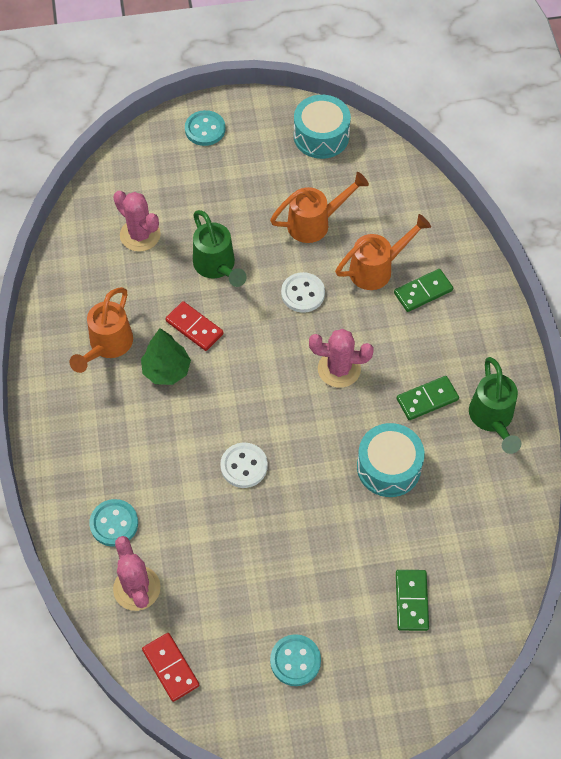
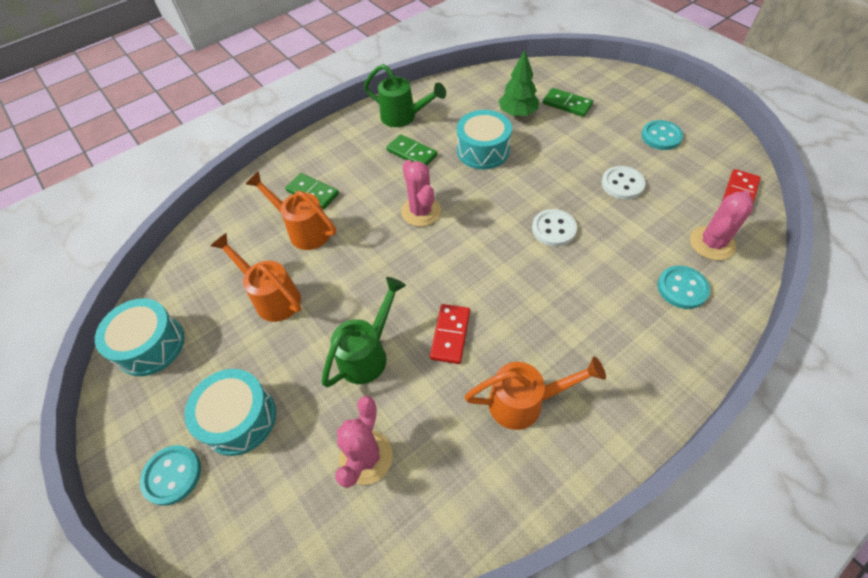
camera: 115 degrees left, 5 degrees down
green tree [141,328,191,385] -> green tree moved to [499,50,539,117]
white button [281,272,325,313] -> white button moved to [602,166,646,200]
green domino [396,570,429,631] -> green domino turned 60 degrees clockwise [543,88,593,117]
green watering can [469,357,522,454] -> green watering can turned 60 degrees clockwise [364,64,446,127]
none -> turquoise drum [185,369,276,456]

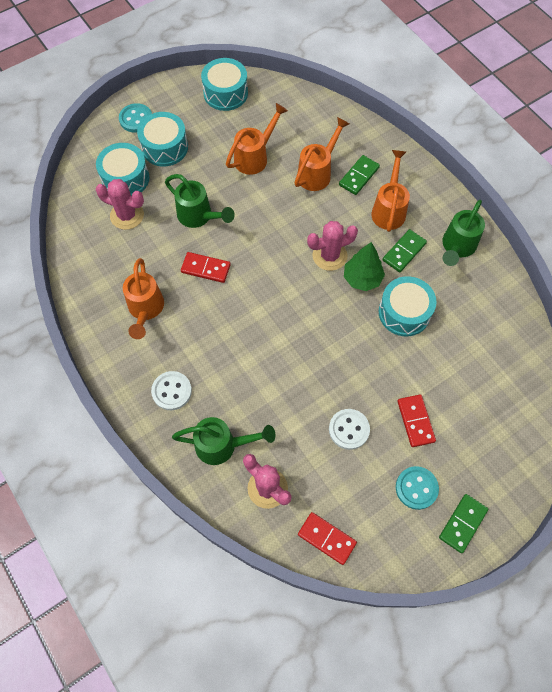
camera: 90 degrees right, 10 degrees up
green tree [499,50,539,117] -> green tree moved to [344,242,385,291]
white button [532,209,577,247] -> white button moved to [151,371,192,410]
green domino [543,88,593,117] -> green domino moved to [439,494,488,553]
turquoise button [657,266,710,309] -> green watering can [172,417,275,465]
none -> turquoise drum [96,143,149,196]
none -> orange watering can [371,150,410,232]
none -> red domino [397,394,436,447]

